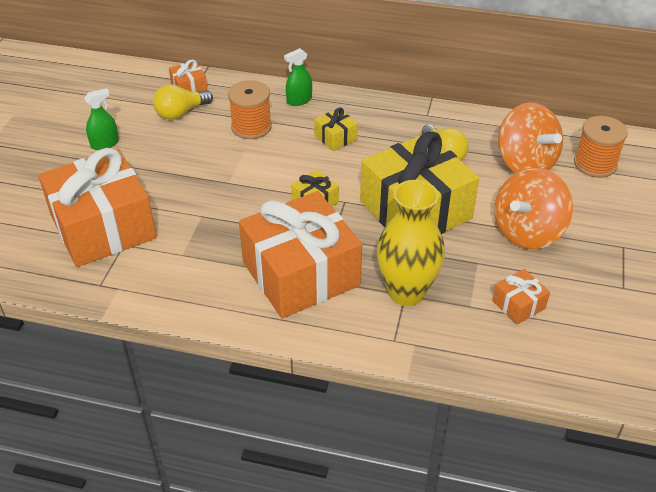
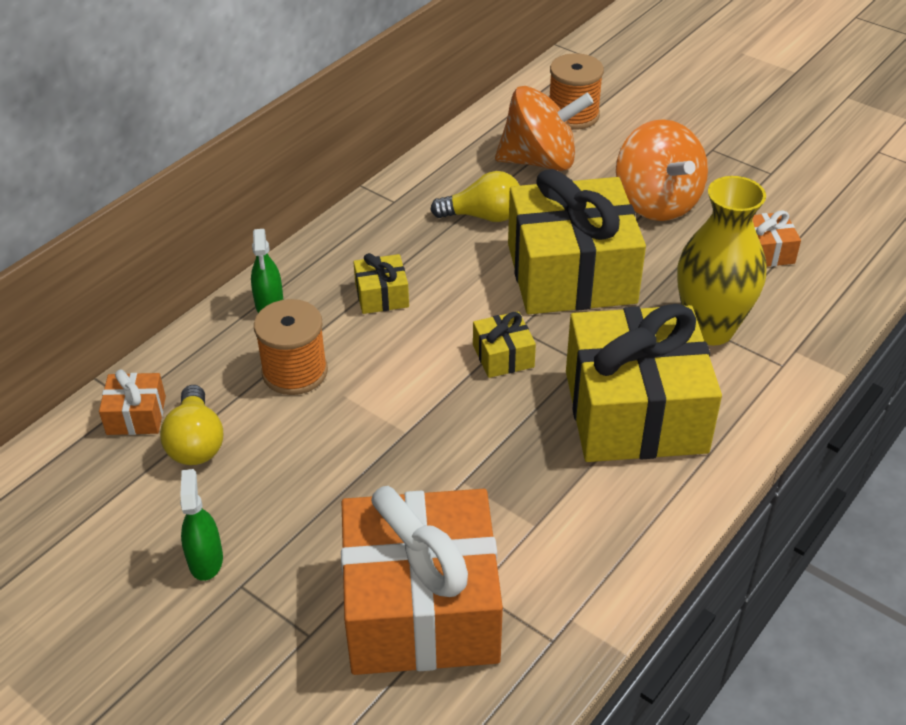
camera: 65 degrees left, 0 degrees up
orange gift [239,191,362,318] -> yellow gift [566,304,722,462]

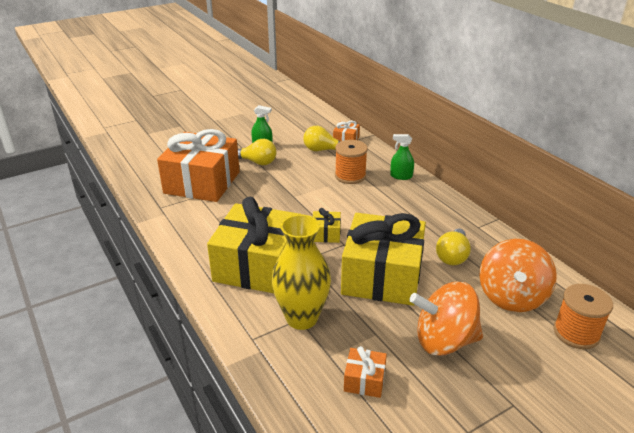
camera: 110 degrees right, 10 degrees down
yellow gift [353,253,409,314] -> none
none -> yellow light bulb [238,139,277,165]

